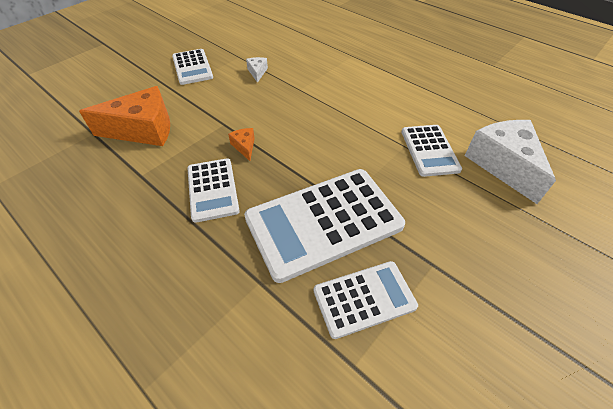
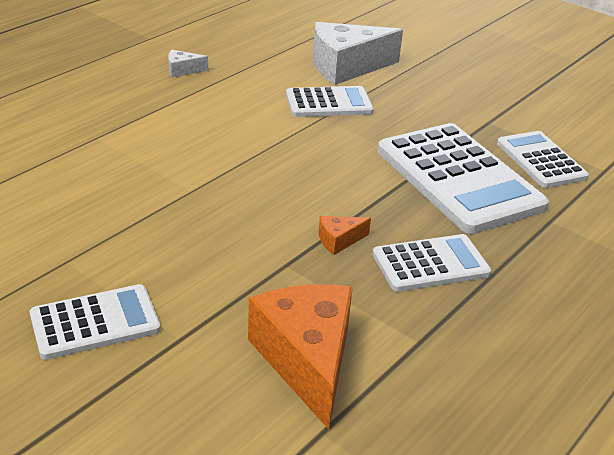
camera: 95 degrees left, 15 degrees down
white cheese [246,57,268,83] -> white cheese moved to [168,50,208,77]

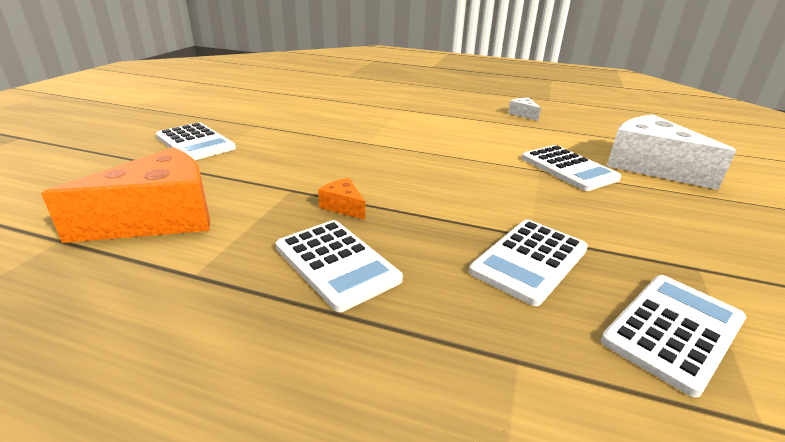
camera: 70 degrees right, 5 degrees down
white calculator [378,123,549,234] -> white calculator [469,220,588,306], size x0.56

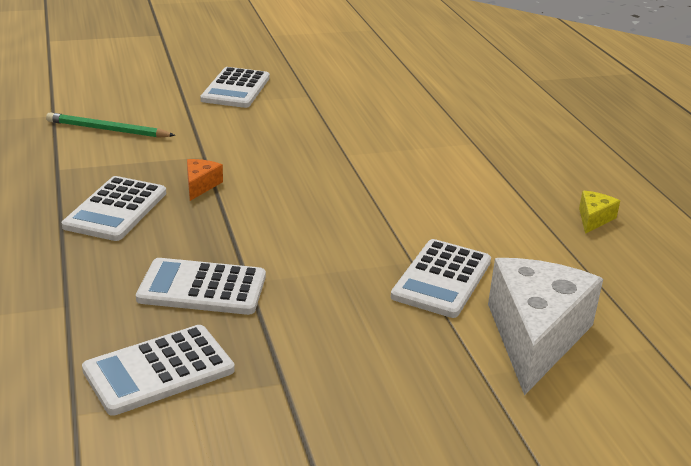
camera: 55 degrees right, 0 degrees up
orange cheese [41,147,210,243] -> green pencil [46,112,176,138]
white cheese [508,98,541,121] -> yellow cheese [579,191,620,234]
white calculator [601,275,746,398] -> white calculator turned 135 degrees clockwise [82,325,235,416]

